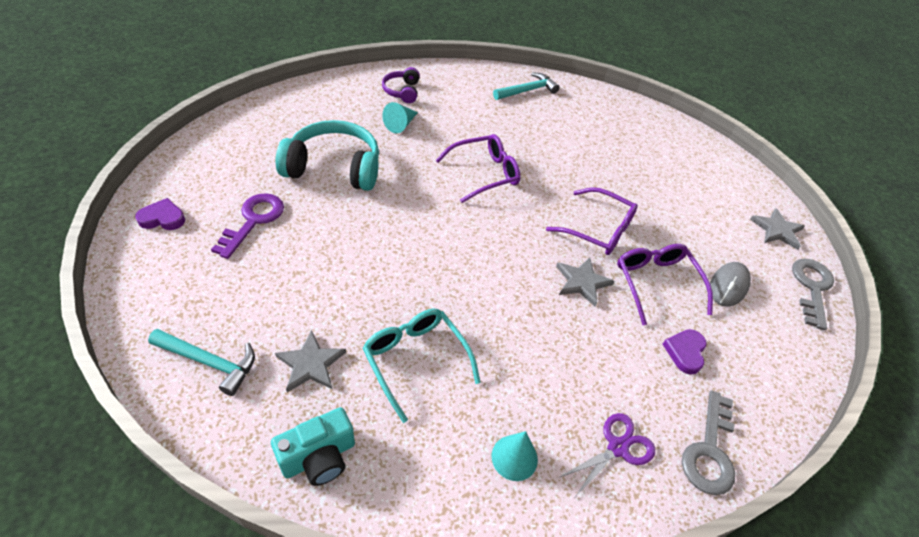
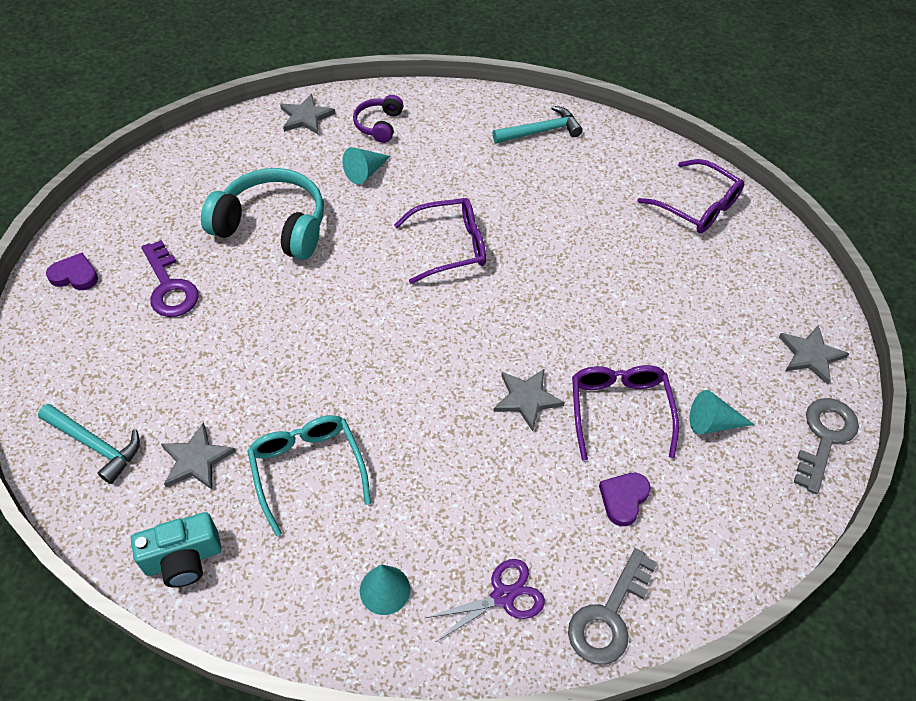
camera: 15 degrees right, 5 degrees up
purple key [211,193,284,259] -> purple key turned 120 degrees clockwise [142,240,199,317]
purple glasses [546,187,638,255] -> purple glasses moved to [637,159,744,233]
grey mouse [710,262,751,307] -> turquoise cone [690,390,755,434]
none -> grey star [280,94,335,134]

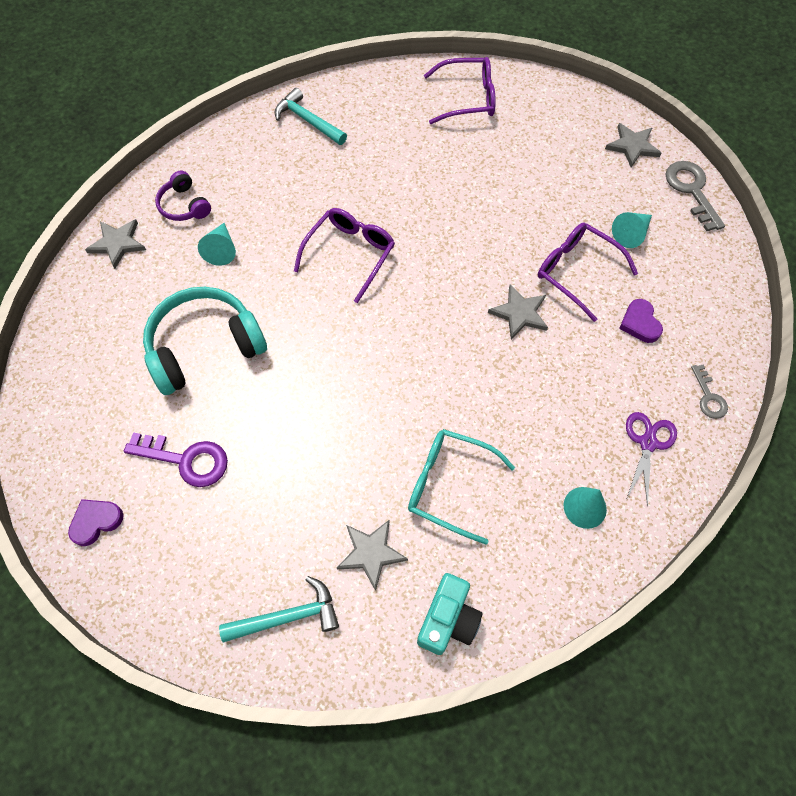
camera: 45 degrees left, 10 degrees up
turquoise hammer [493,106,583,143] -> turquoise hammer turned 75 degrees counterclockwise [275,88,347,145]
grey key [568,548,657,665] -> grey key [691,364,728,419], size x0.59

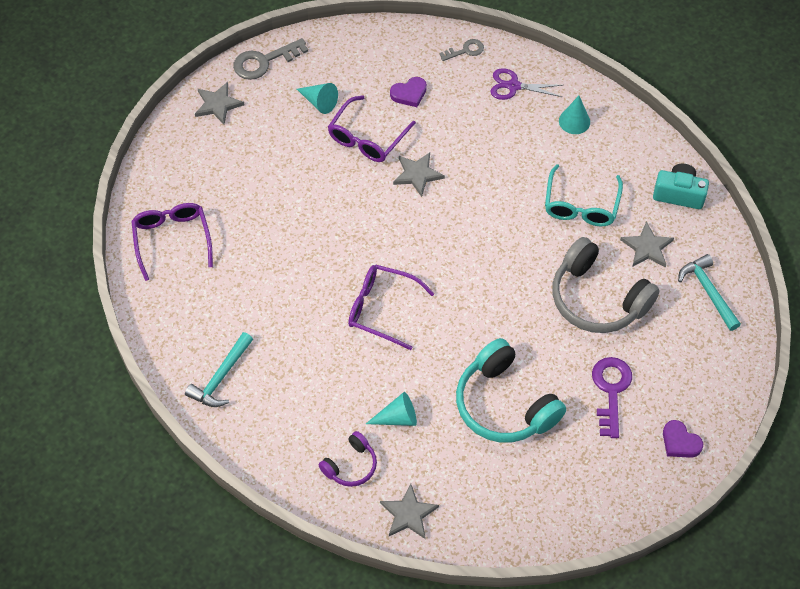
camera: 100 degrees left, 5 degrees down
none -> grey headphones [552,237,660,333]

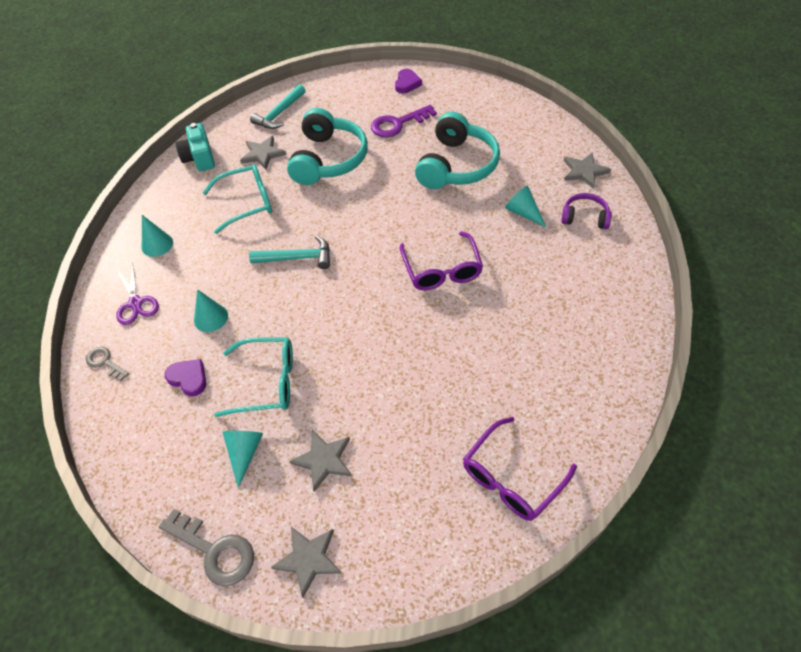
camera: 120 degrees left, 5 degrees down
turquoise hammer [185,332,253,407] -> turquoise hammer moved to [249,235,330,269]
purple glasses [328,95,416,162] -> turquoise glasses [214,337,293,417]
grey star [393,152,445,197] -> grey star moved to [289,430,352,492]
grey headphones [552,237,660,333] -> turquoise headphones [287,108,368,185]
none -> turquoise cone [194,289,228,332]

